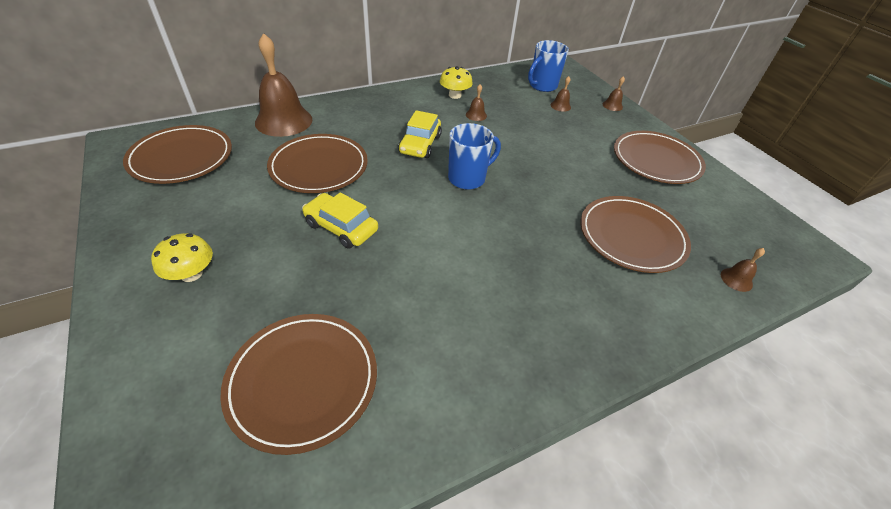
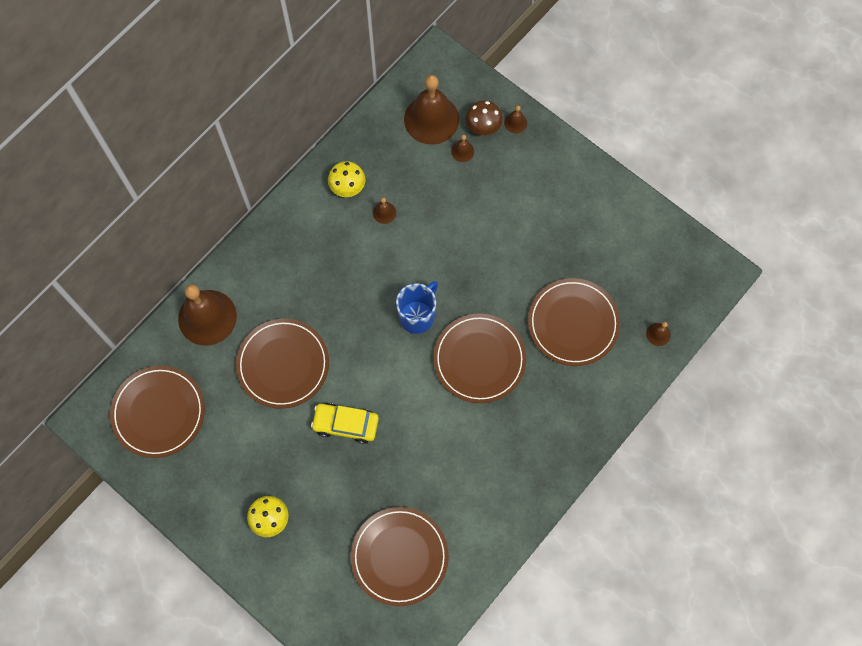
camera: 20 degrees left, 25 degrees up
yellow car [398,110,442,158] -> none
blue mug [528,40,569,92] -> brown bell [404,75,459,145]
brown plate [614,131,706,184] -> brown plate moved to [433,314,526,403]
none -> brown mushroom [466,100,503,135]

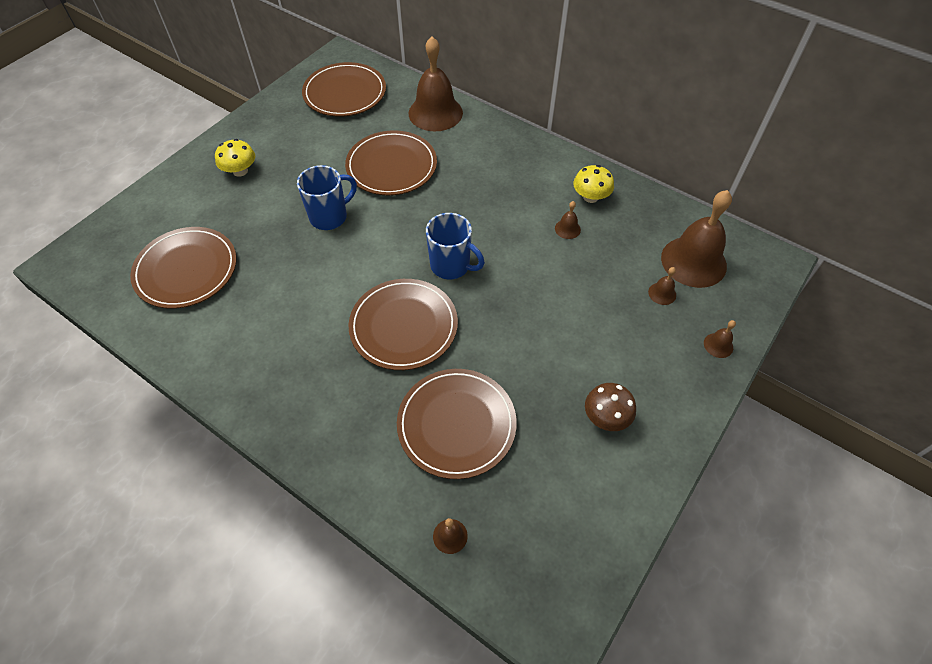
camera: 85 degrees right, 15 degrees down
yellow car [311,403,379,444] -> blue mug [297,165,357,230]
brown mushroom [466,100,503,135] -> brown mushroom moved to [585,383,636,431]

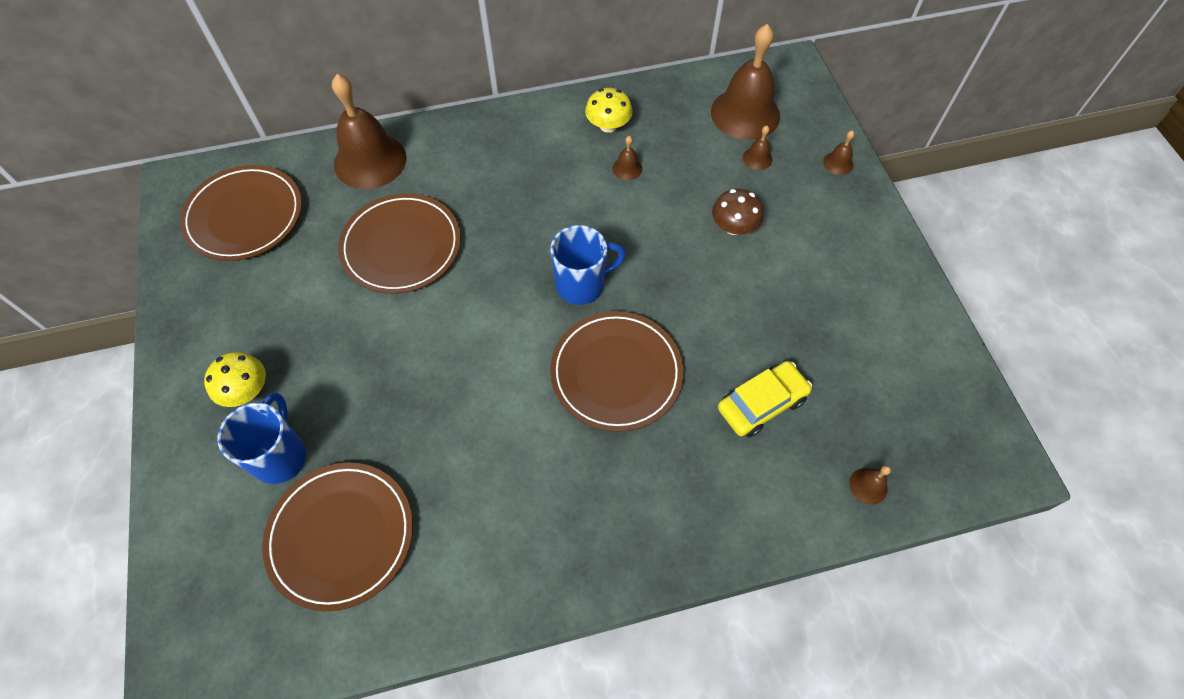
camera: 50 degrees left, 5 degrees up
blue mug [297,165,357,230] -> blue mug moved to [217,392,306,484]
brown plate [397,369,517,479] -> yellow car [718,361,812,437]
brown mushroom [585,383,636,431] -> brown mushroom moved to [712,189,763,235]

